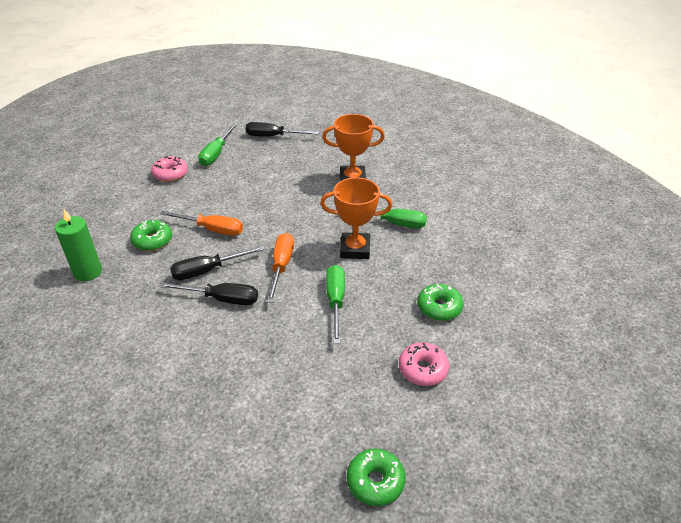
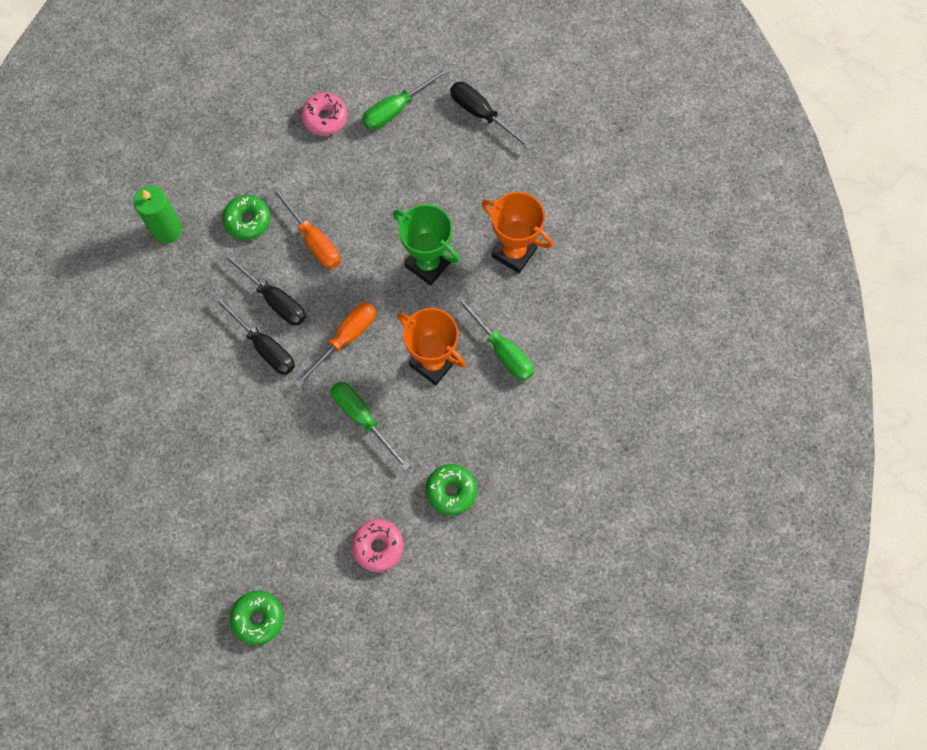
camera: 35 degrees right, 30 degrees up
black screwdriver [170,246,265,280] -> black screwdriver turned 150 degrees counterclockwise [222,252,306,326]
green screwdriver [326,265,345,344] -> green screwdriver turned 75 degrees counterclockwise [331,382,410,471]
none -> green trophy [393,204,460,286]

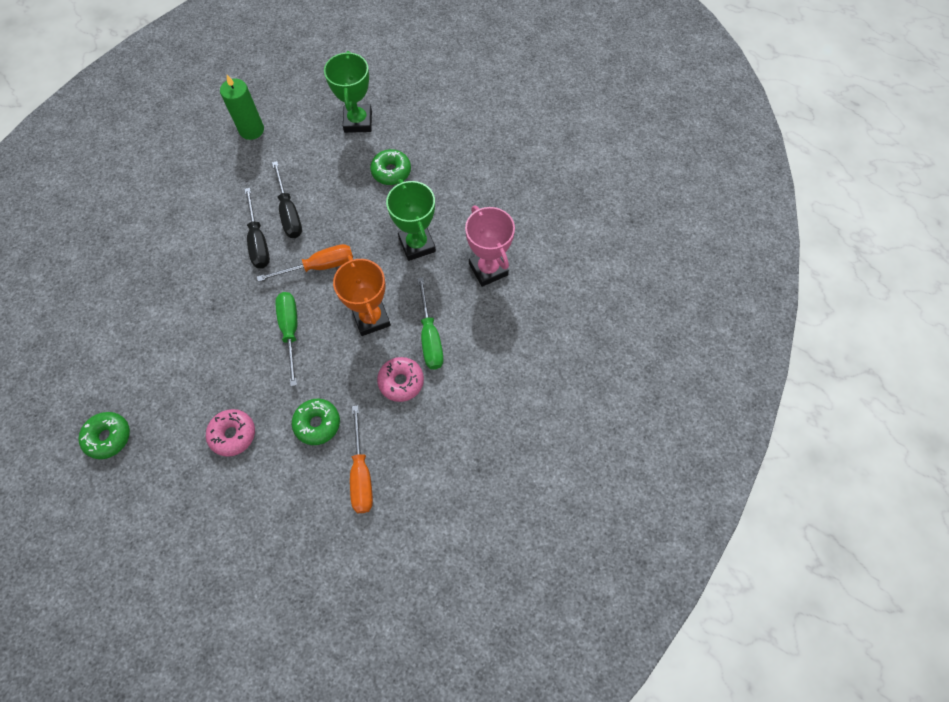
camera: 30 degrees right, 5 degrees down
green donut [222,195,271,240] -> green donut moved to [370,149,411,185]
orange screwdriver [271,186,340,269] -> orange screwdriver moved to [350,405,373,513]
pink donut [301,93,348,136] -> pink donut moved to [377,357,424,402]
green screwdriver [362,67,450,130] -> none
black screwdriver [450,82,533,150] -> none
orange trophy [482,192,553,273] -> pink trophy [465,206,515,287]
none -> green trophy [324,51,372,133]

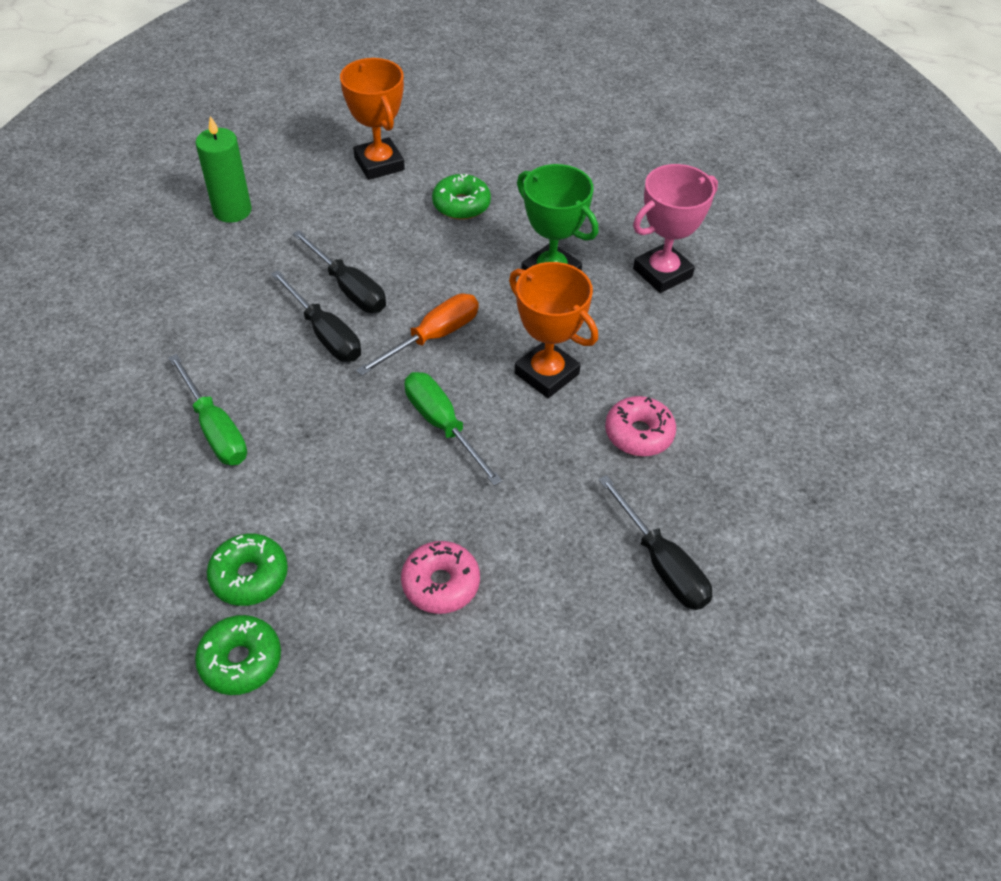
camera: 25 degrees left, 15 degrees down
green donut [292,399,340,445] -> green donut moved to [207,533,288,606]
green trophy [324,51,372,133] -> orange trophy [340,58,405,180]
orange screwdriver [350,405,373,513] -> black screwdriver [598,475,712,610]
green screwdriver [417,277,444,369] -> green screwdriver moved to [168,354,247,465]
pink trophy [465,206,515,287] -> pink trophy turned 75 degrees counterclockwise [633,164,718,293]

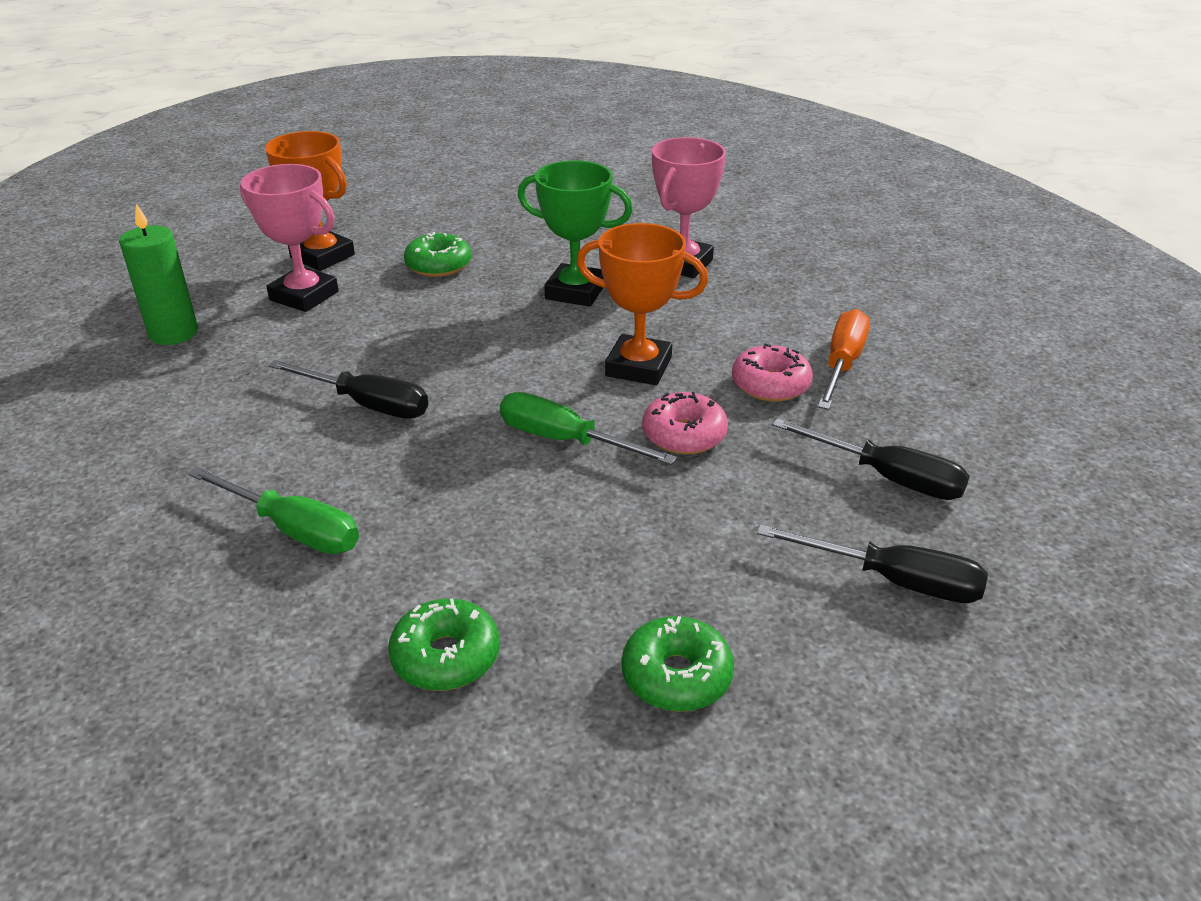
camera: 25 degrees left, 15 degrees down
green donut [195,615,281,695] -> green donut moved to [622,616,734,712]
black screwdriver [292,230,386,313] -> black screwdriver moved to [757,524,988,603]
orange screwdriver [356,294,479,376] -> orange screwdriver moved to [818,309,870,410]
pink donut [401,541,480,614] -> pink donut moved to [642,392,728,455]
none -> pink trophy [240,164,339,312]

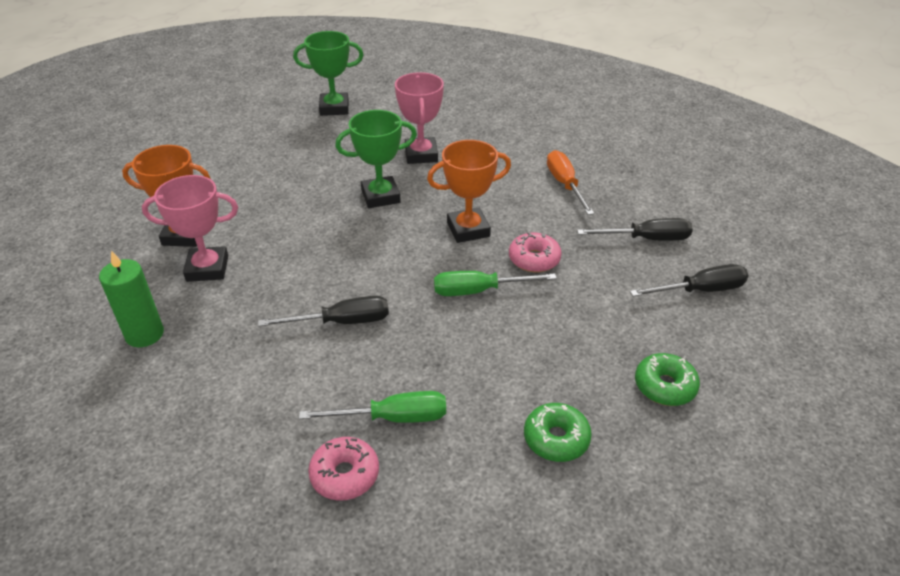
camera: 35 degrees left, 5 degrees up
green donut [404,232,471,277] -> none
pink donut [732,343,813,402] -> pink donut moved to [308,437,379,501]
none -> green trophy [293,31,364,116]

